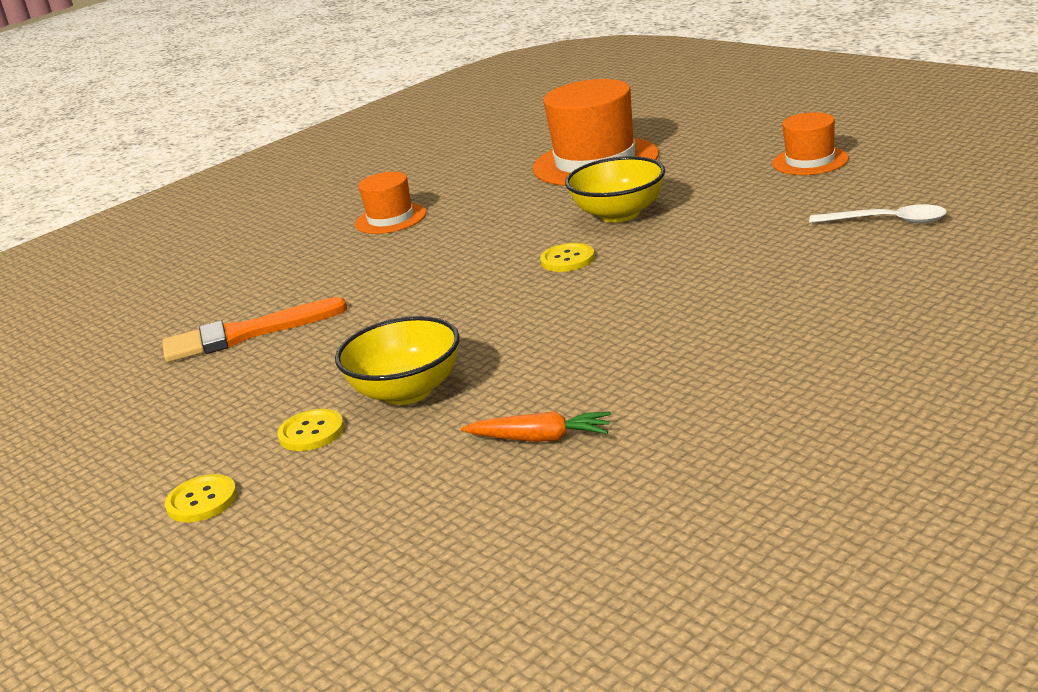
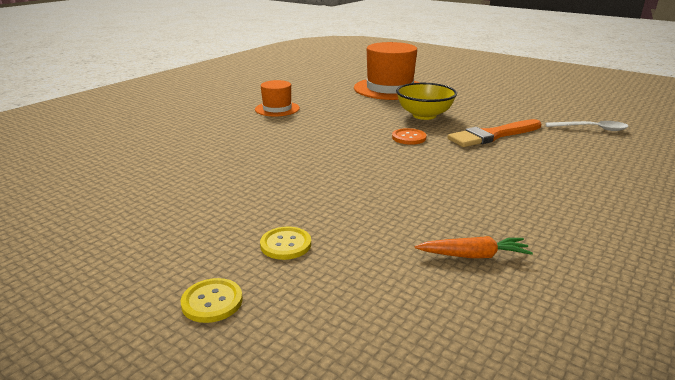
camera: 15 degrees left, 0 degrees up
orange brush [162,297,348,362] -> orange brush moved to [447,119,541,147]
yellow bowl [335,316,460,405] -> none
yellow button [540,243,595,272] -> orange button [392,128,427,145]
orange hat [772,112,849,175] -> none

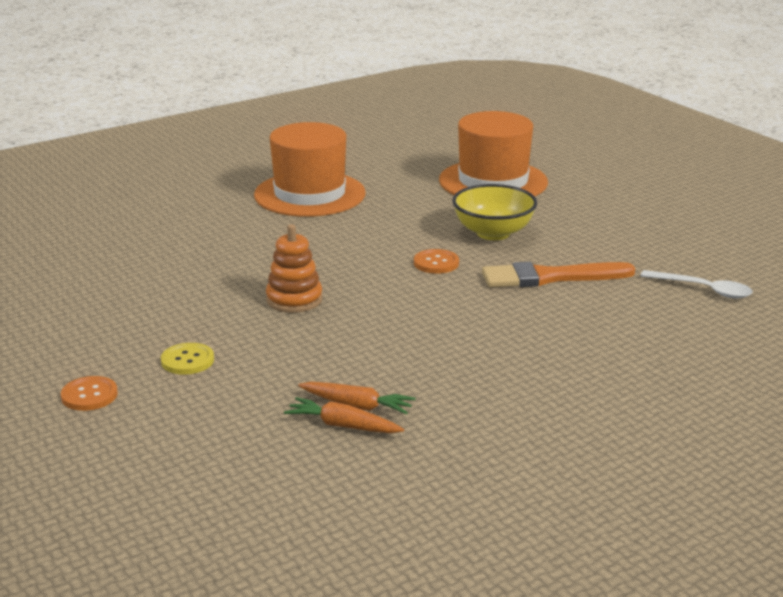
camera: 20 degrees right, 0 degrees up
yellow button [181,278,243,323] -> orange button [61,376,118,411]
orange hat [255,80,300,117] -> orange hat [254,122,366,217], size x1.82
none -> orange stacking toy [266,224,323,313]
none -> orange carrot [284,397,404,433]

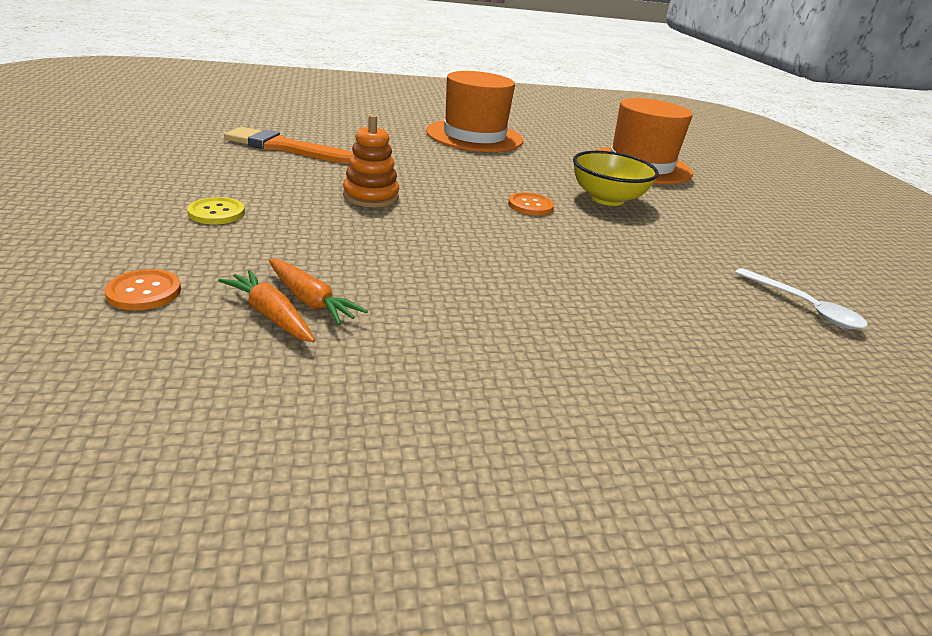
camera: 20 degrees right, 5 degrees up
orange button [61,376,118,411] -> orange button moved to [105,269,181,310]
orange brush [482,262,635,287] -> orange brush moved to [224,127,353,164]

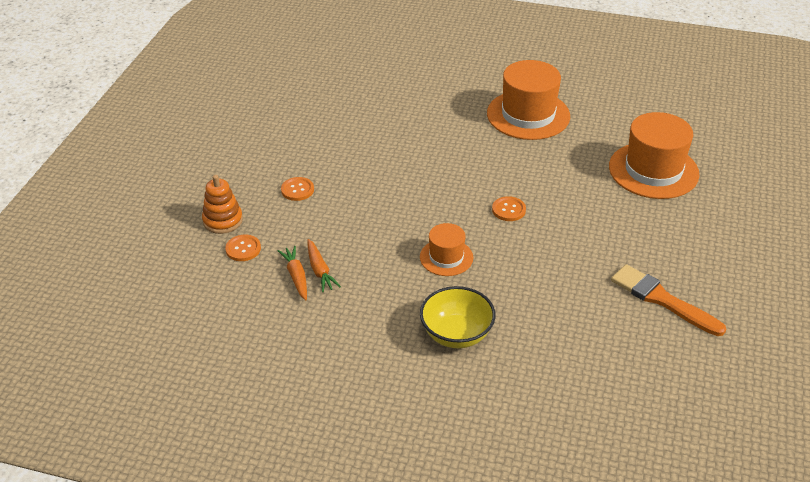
camera: 30 degrees right, 10 degrees up
yellow button [187,197,245,224] -> orange button [281,177,314,201]
orange brush [224,127,353,164] -> orange brush moved to [611,264,726,336]
orange stacking toy [343,115,399,207] -> orange stacking toy moved to [202,175,243,234]
yellow bowl [573,151,659,206] -> yellow bowl moved to [420,286,496,348]
white spoon [735,268,868,329] -> none
none -> orange hat [420,223,473,276]

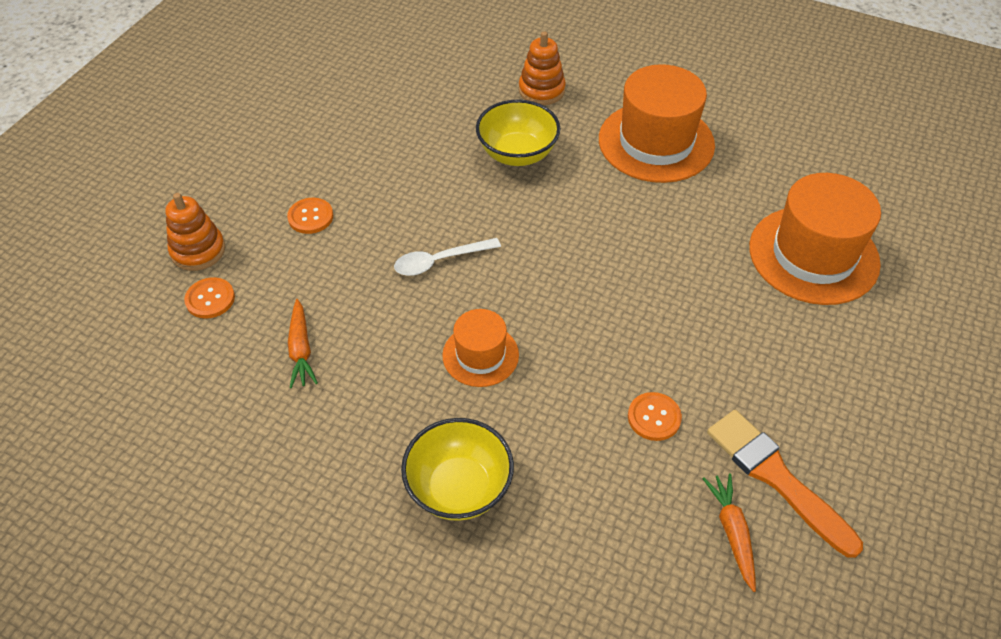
camera: 10 degrees right, 10 degrees up
orange carrot [277,246,307,300] -> orange carrot moved to [702,473,756,592]
orange button [492,196,526,221] -> orange button moved to [628,392,682,441]
none -> white spoon [394,238,501,276]
none -> yellow bowl [476,99,560,166]
none -> orange stacking toy [519,32,566,105]

